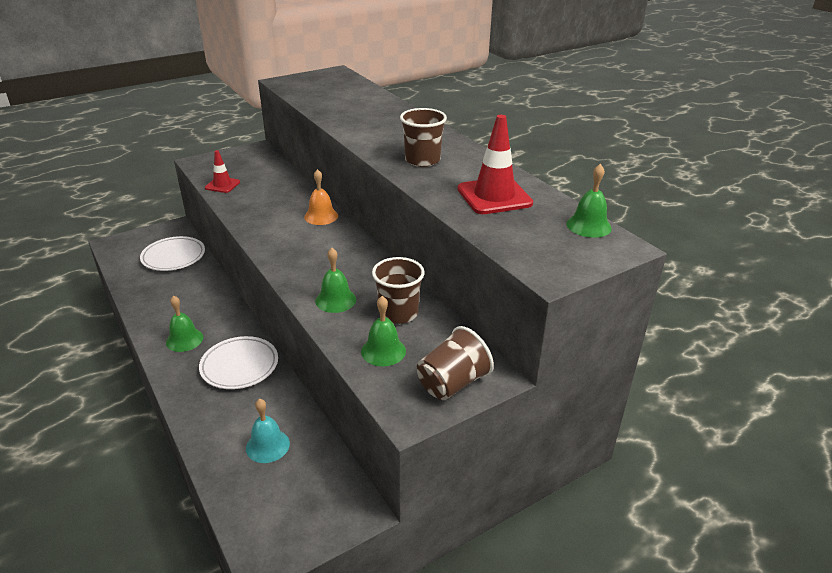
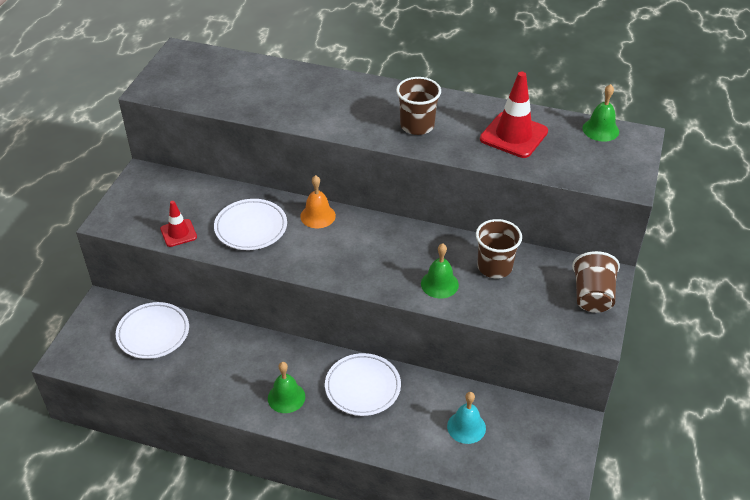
camera: 40 degrees left, 10 degrees up
green bell [361,296,406,366] -> none
none -> white plate [214,199,287,250]

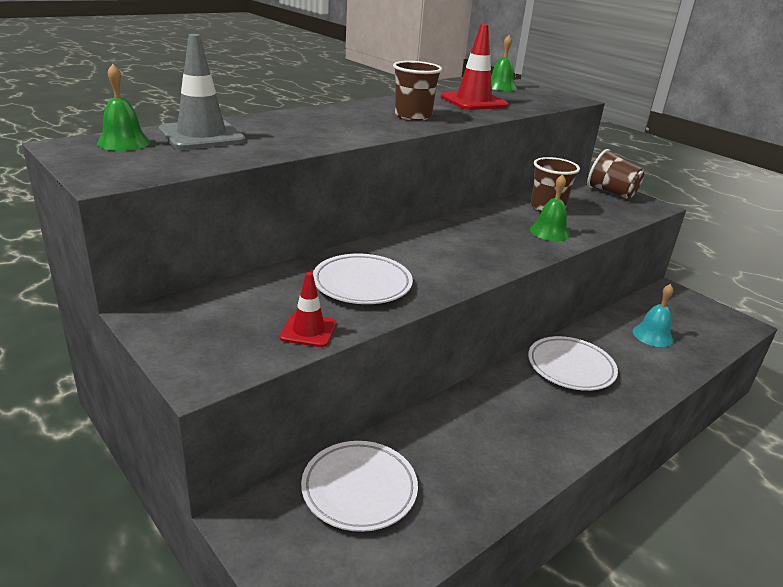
camera: 60 degrees left, 15 degrees down
green bell [268,362,305,413] -> green bell moved to [97,64,150,151]
orange bell [300,175,336,228] -> none
none -> grey traffic cone [159,34,245,150]

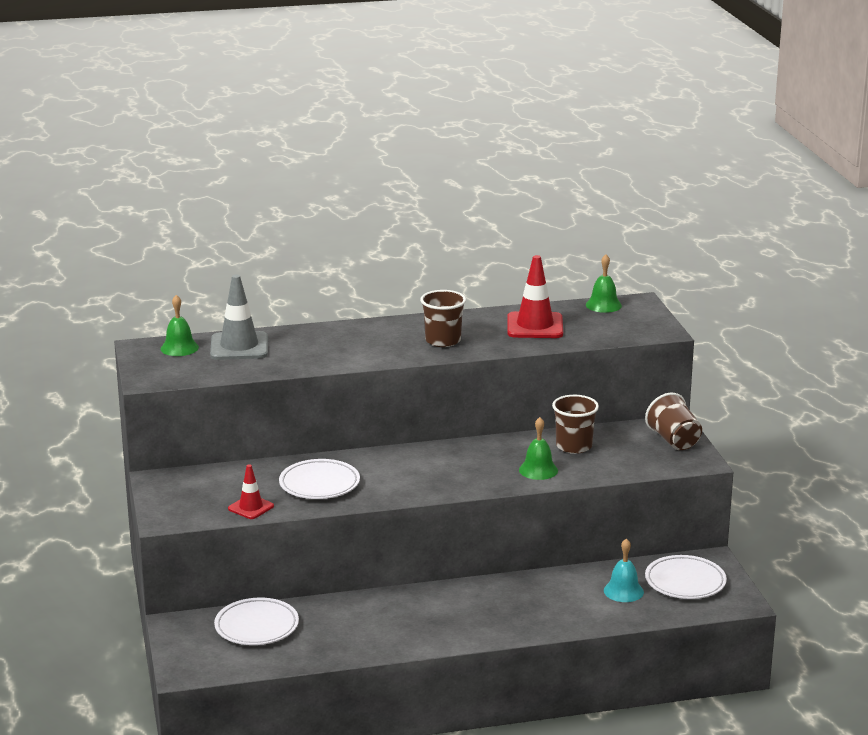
camera: 30 degrees right, 5 degrees down
white plate [528,336,618,391] -> white plate moved to [645,555,727,599]

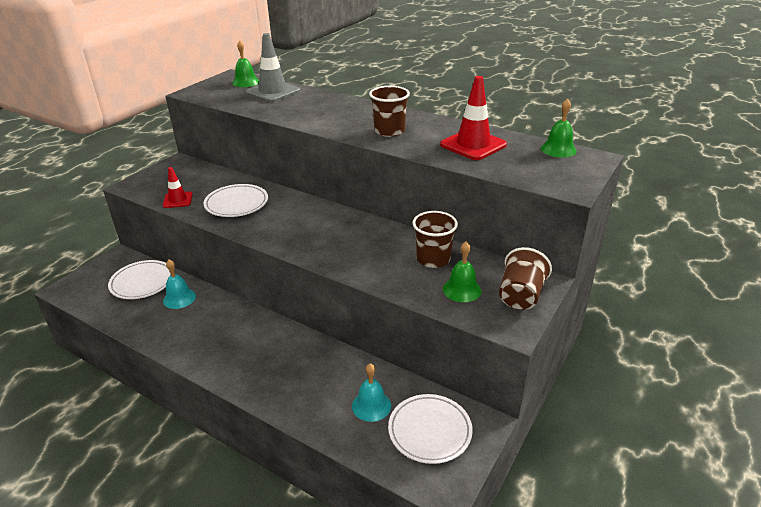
camera: 45 degrees right, 10 degrees up
green bell [519,417,558,480] -> green bell moved to [443,242,482,302]
none -> turquoise bell [163,260,196,309]

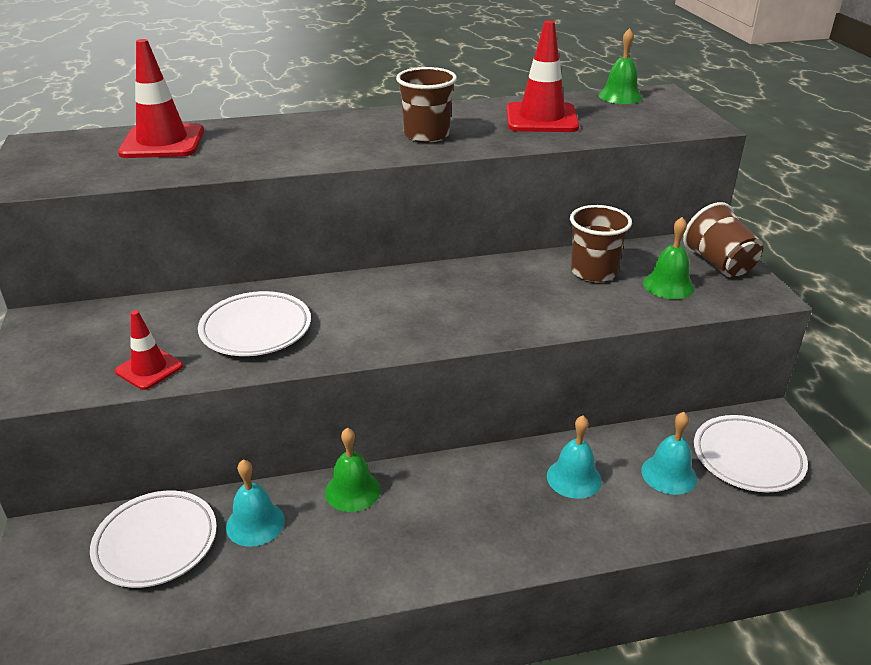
camera: 45 degrees left, 0 degrees up
green bell [232,41,259,87] -> green bell moved to [325,428,381,512]
grey traffic cone [246,33,301,102] -> red traffic cone [118,39,204,158]
none -> turquoise bell [547,416,602,499]

